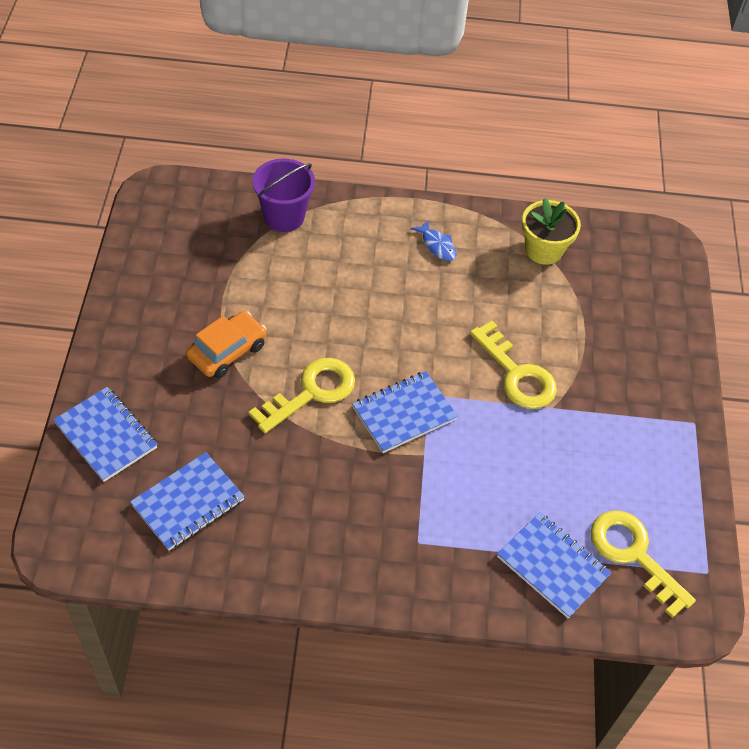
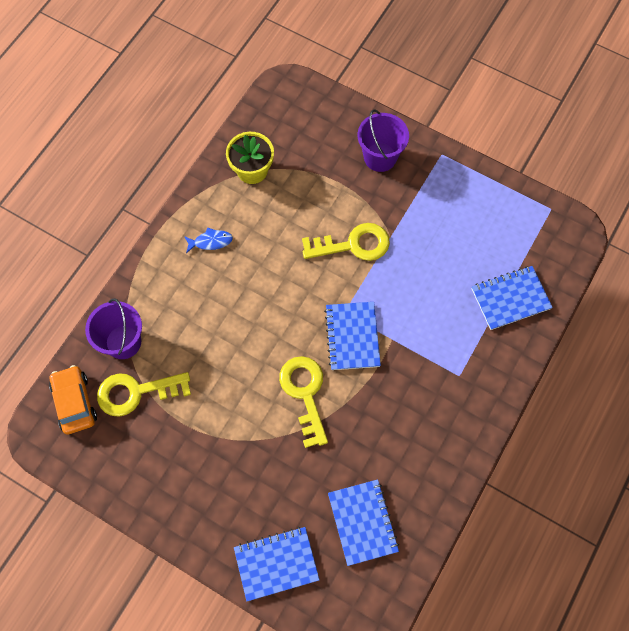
camera: 60 degrees left, 15 degrees up
orange car [186,311,267,379] -> orange car moved to [49,365,97,435]
yellow key [590,510,696,618] -> yellow key moved to [97,372,191,417]
none -> purple bucket [358,109,409,172]

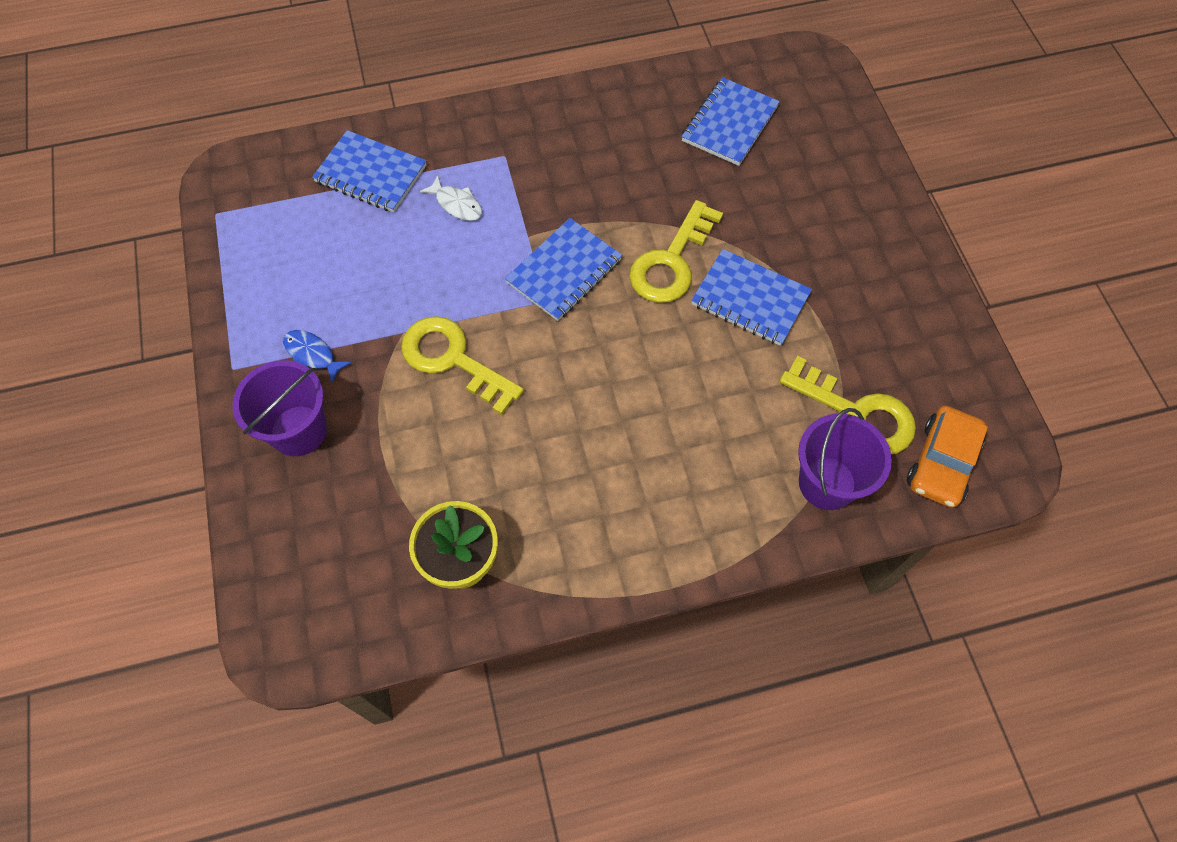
camera: 135 degrees left, 5 degrees down
blue fish [184,227,233,253] -> blue fish moved to [283,330,352,383]
blue notebook [234,527,320,601] -> blue notebook moved to [691,249,812,346]
none -> white fish [420,175,482,221]

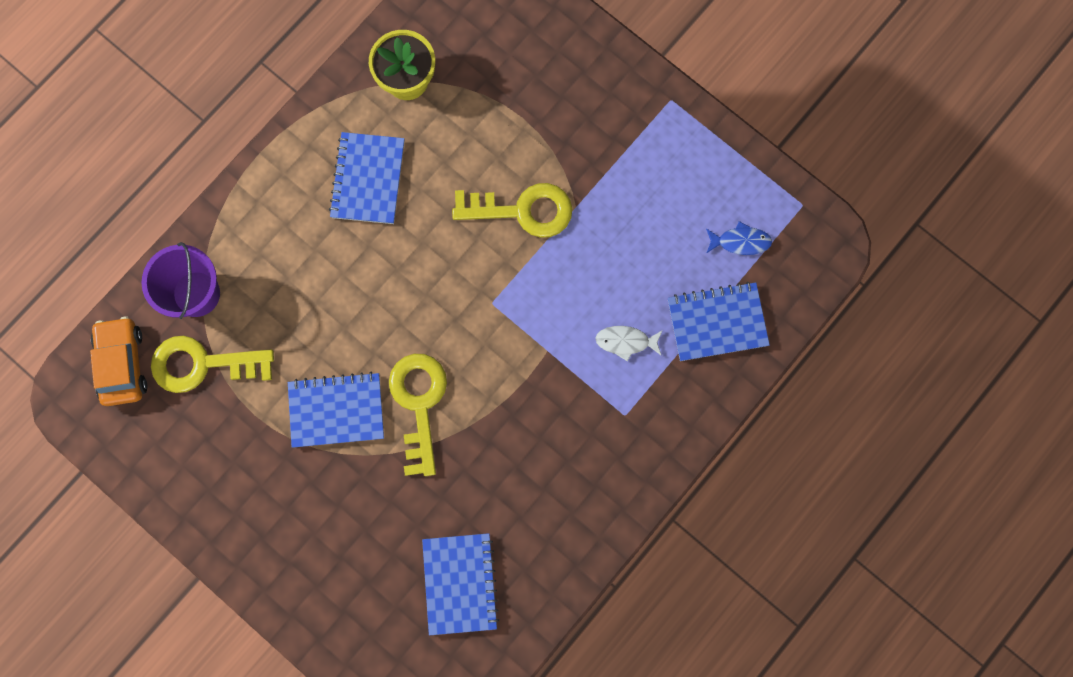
camera: 145 degrees right, 15 degrees up
purple bucket [232,360,327,456] -> none
blue fish [283,330,352,383] -> blue fish moved to [706,221,772,255]
blue notebook [505,218,622,321] -> blue notebook moved to [329,132,404,224]

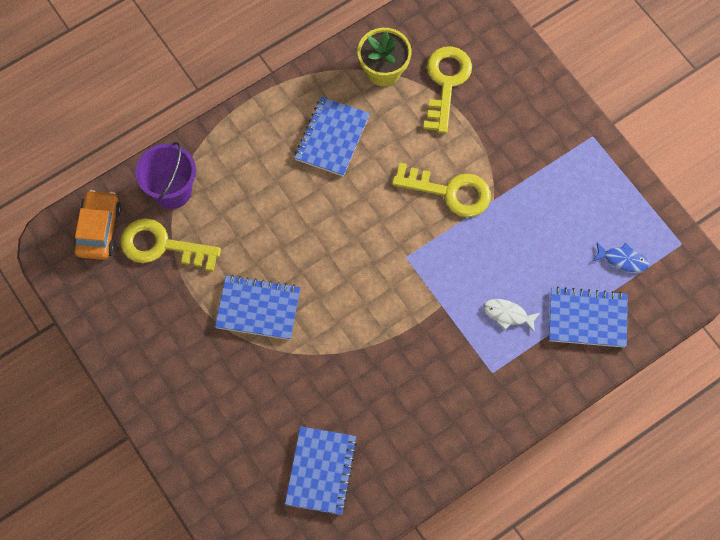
camera: 15 degrees right, 10 degrees down
yellow key [389,354,447,476] -> yellow key moved to [423,46,472,133]

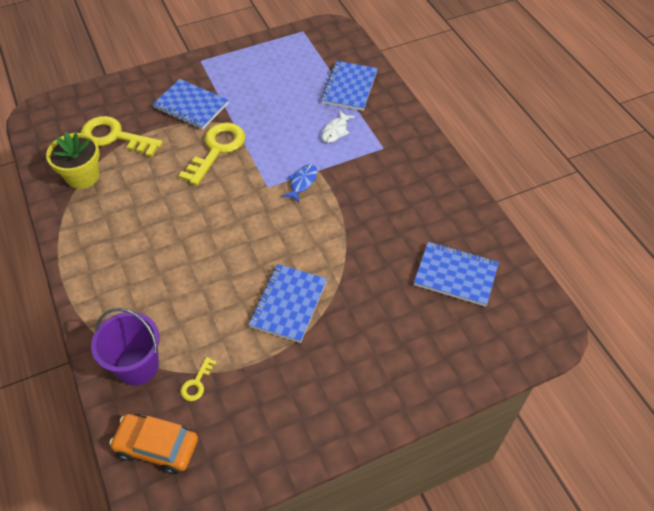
camera: 80 degrees left, 15 degrees down
yellow key [120,218,221,271] -> yellow key [180,357,217,401], size x0.45
blue notebook [295,97,370,177] -> blue notebook moved to [152,79,229,130]
blue fish [593,243,649,272] -> blue fish moved to [282,164,317,202]

